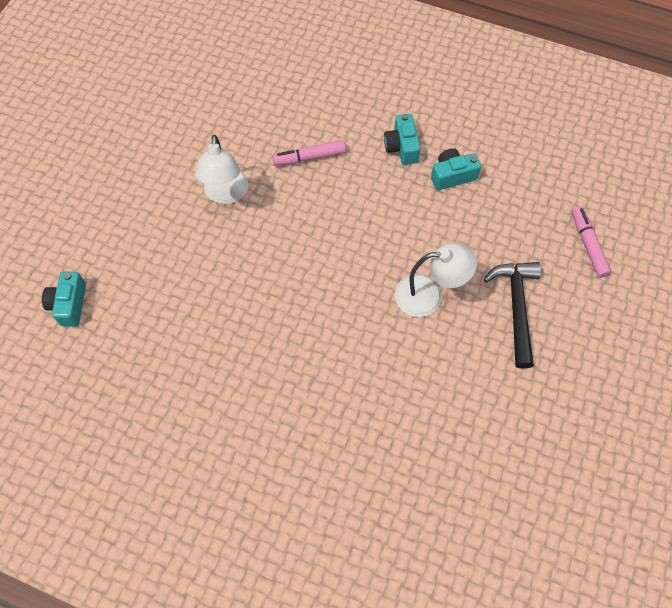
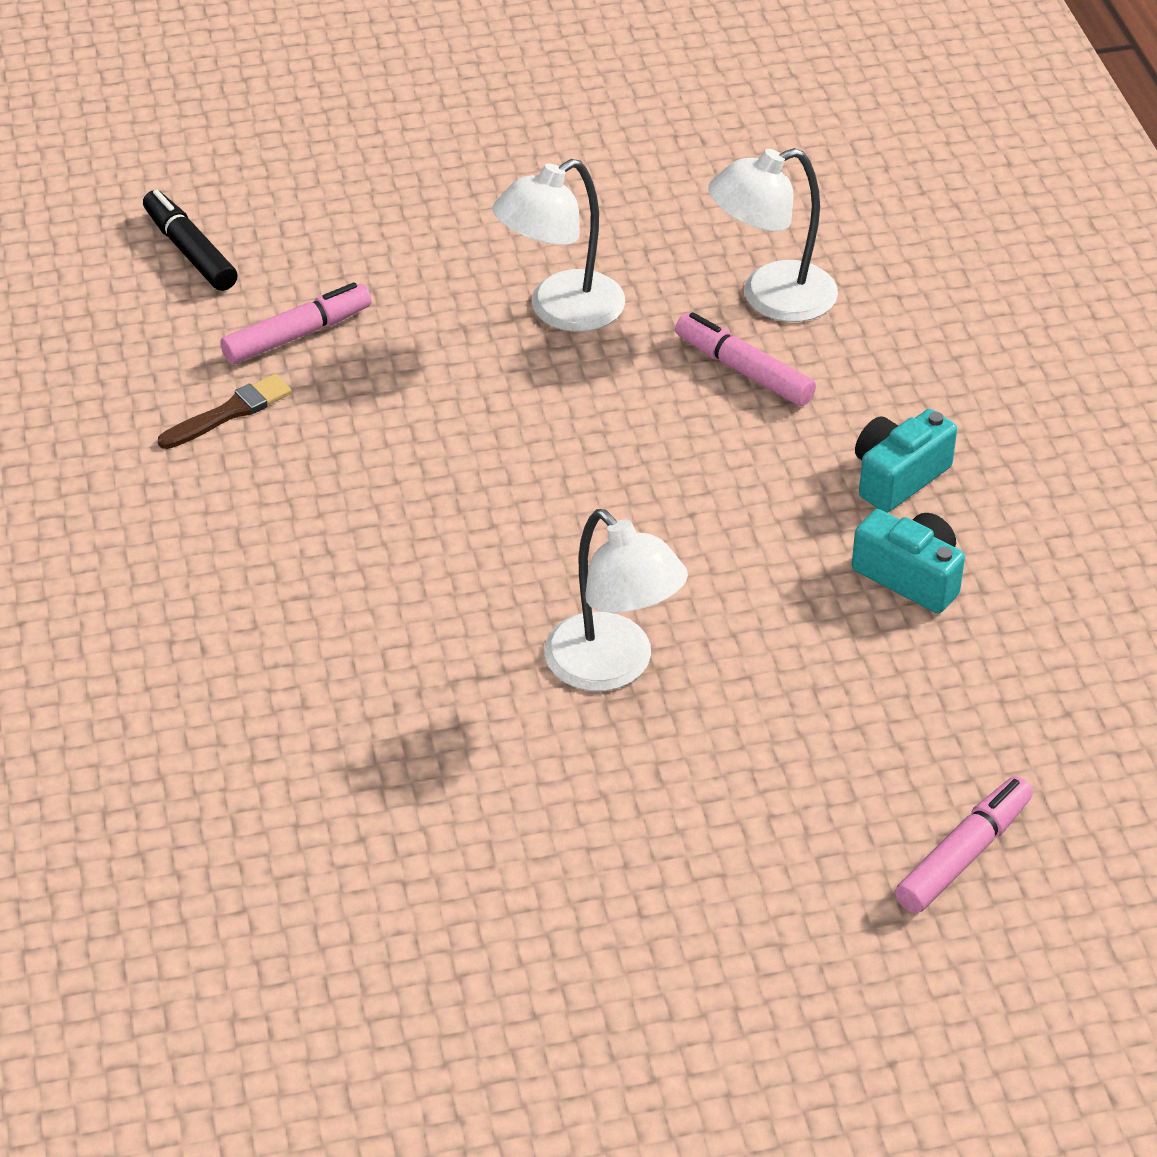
camera: 55 degrees right, 20 degrees down
turquoise camera [42,271,86,327] -> black marker [143,189,238,291]
black hammer [484,262,541,369] -> none
none -> brown brush [158,374,292,449]
none -> pink marker [220,282,372,364]
none -> white lamp [708,148,838,322]

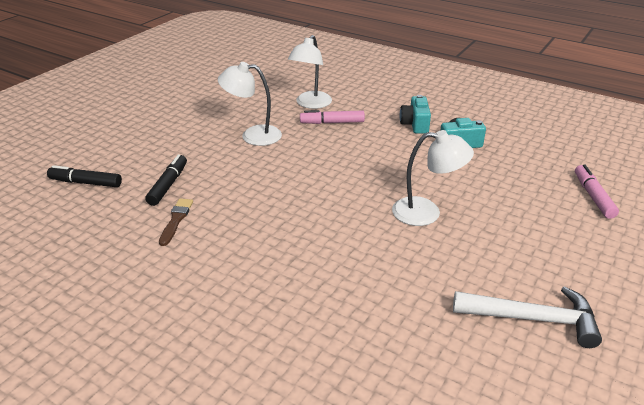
camera: 45 degrees left, 10 degrees down
pink marker [220,282,372,364] -> black marker [145,154,187,206]
white lamp [492,159,625,332] -> white lamp turned 90 degrees clockwise [218,62,282,146]
none -> white hammer [453,286,602,348]

